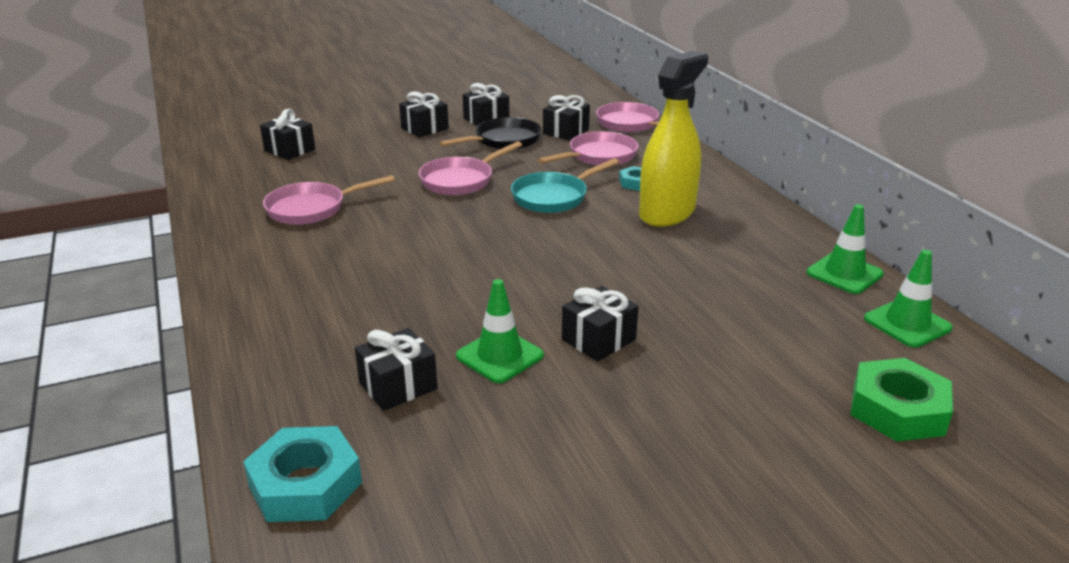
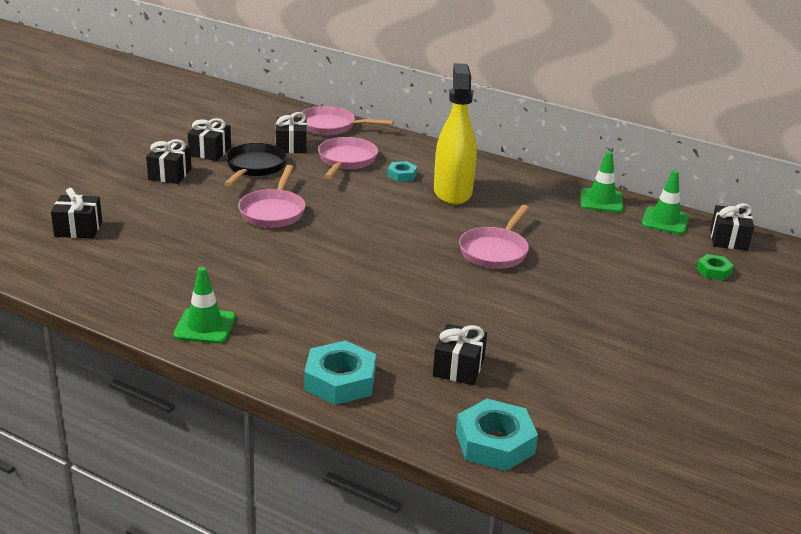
camera: 40 degrees left, 0 degrees up
pink pan [263,175,395,225] -> pink pan moved to [459,205,529,269]
green traffic cone [456,279,544,383] -> green traffic cone moved to [174,267,236,344]
turquoise pan [511,158,619,213] -> none
black gift [562,286,639,362] -> black gift moved to [710,203,754,251]
green nut [851,358,953,442] -> green nut [696,254,734,280], size x0.55
none -> turquoise nut [304,340,376,405]

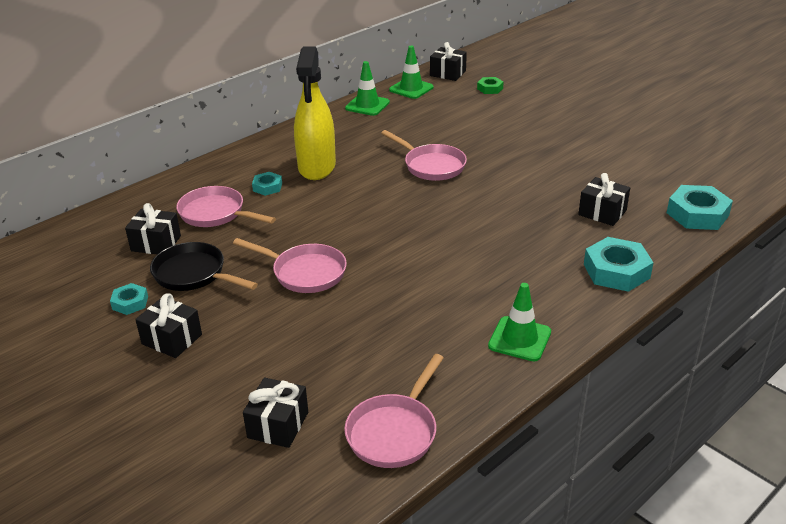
camera: 70 degrees left, 5 degrees up
black gift [188,118,231,161] -> turquoise nut [110,283,148,315]
pink pan [298,106,394,135] -> pink pan moved to [344,354,444,468]
yellow spray bottle [434,63,477,205] -> yellow spray bottle turned 105 degrees counterclockwise [294,47,336,180]

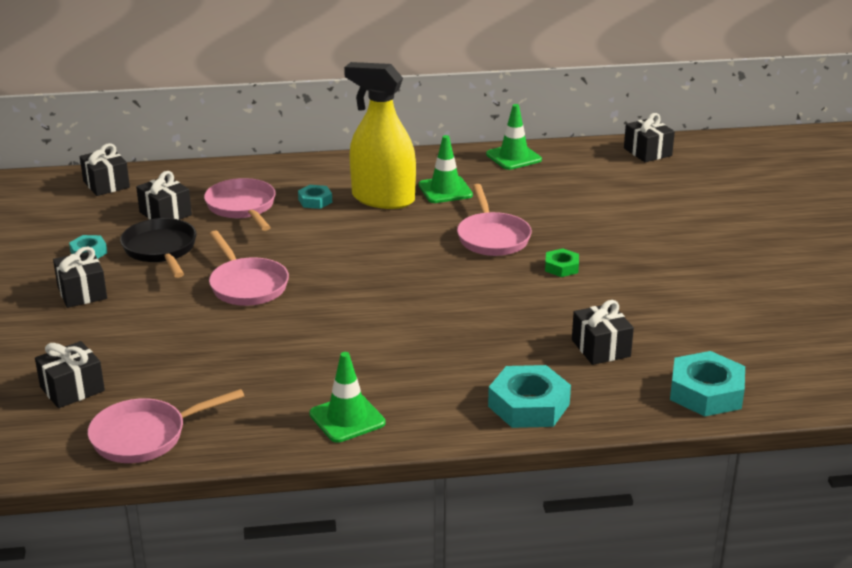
camera: 35 degrees right, 5 degrees down
yellow spray bottle [294,47,336,180] -> yellow spray bottle turned 75 degrees clockwise [344,62,416,209]
green traffic cone [389,46,434,99] -> green traffic cone moved to [419,135,473,203]
green nut [477,77,504,94] -> green nut moved to [545,248,579,277]
none -> black gift [80,143,130,196]

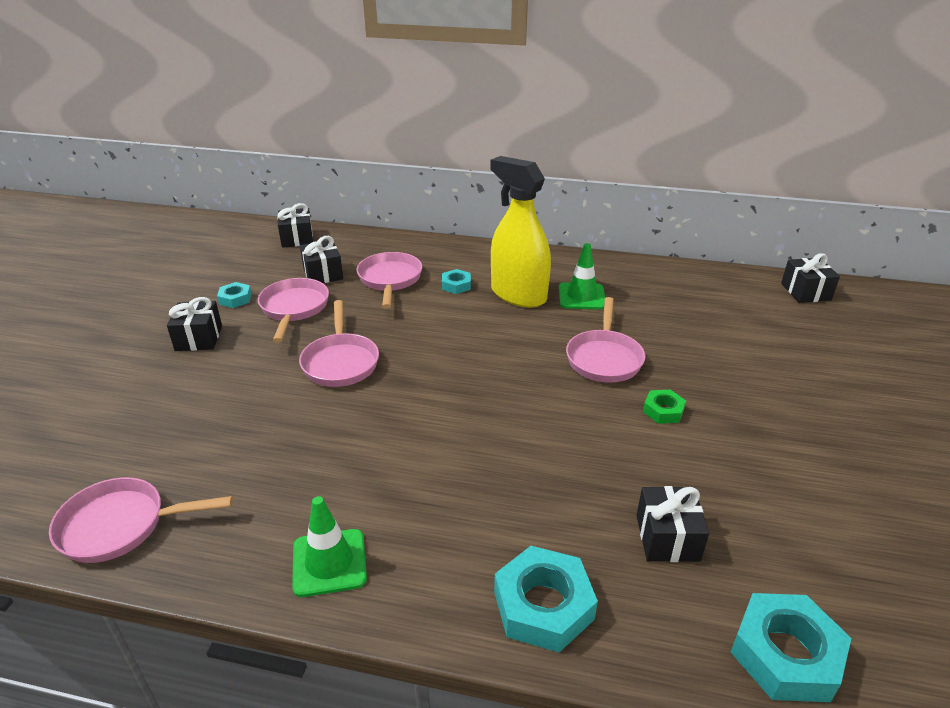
camera: 20 degrees right, 5 degrees up
black gift [35,341,105,408] -> none
black pan [120,218,196,278] -> pink pan [258,278,329,343]
green traffic cone [486,104,542,170] -> none

